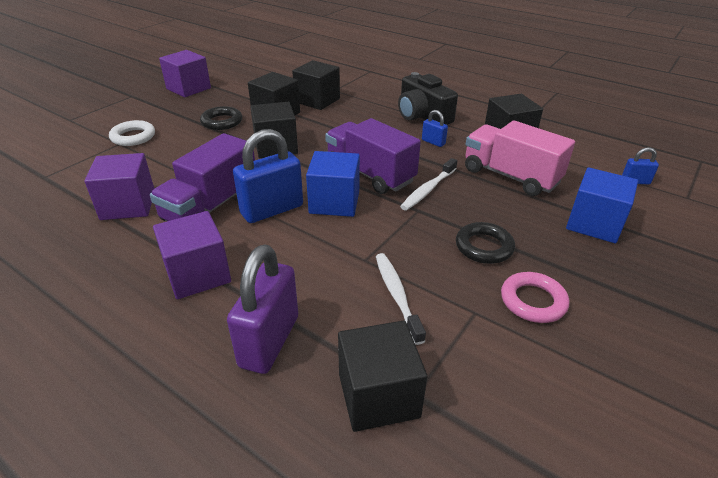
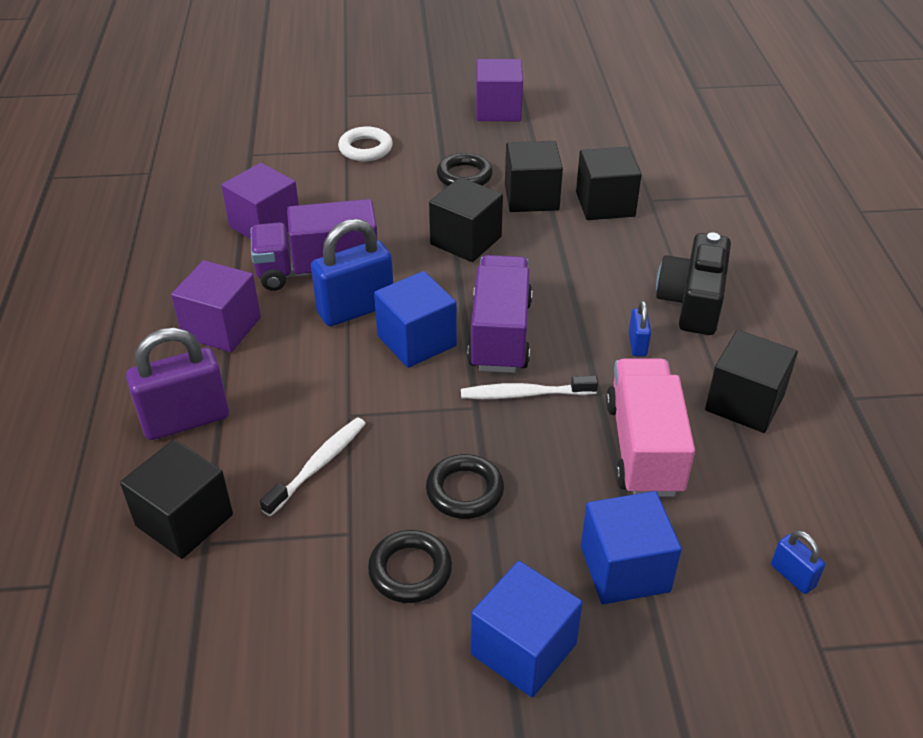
camera: 50 degrees right, 5 degrees up
blue padlock [233,129,303,223] -> blue padlock turned 45 degrees counterclockwise [311,219,393,326]
pink ring [501,272,569,323] -> black ring [368,530,452,603]
none -> blue cube [471,561,583,697]

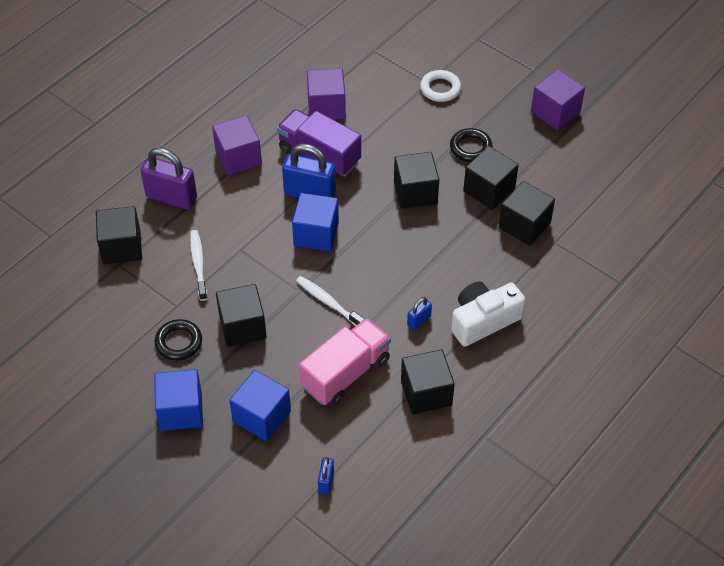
camera: 45 degrees right, 10 degrees up
white toothbrush [260,417,366,516] -> white toothbrush turned 90 degrees counterclockwise [190,230,207,301]
black ring [426,454,504,519] -> black cube [216,284,267,347]
purple truck [467,255,532,373] -> none
black camera [656,232,731,335] -> white camera [451,282,526,347]

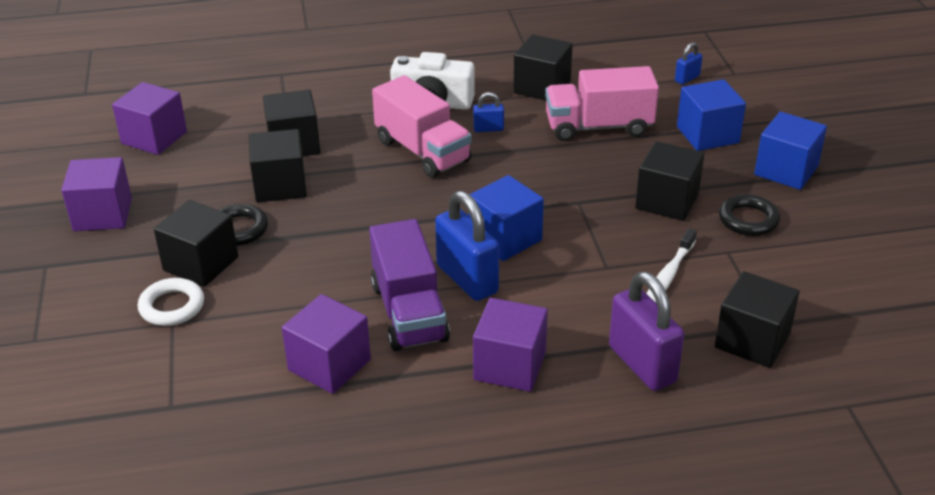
camera: 140 degrees left, 15 degrees down
white toothbrush [296,276,364,326] -> none
black cube [394,152,439,209] -> black cube moved to [154,200,238,287]
none -> purple cube [112,82,187,155]
none -> pink truck [372,75,472,178]

